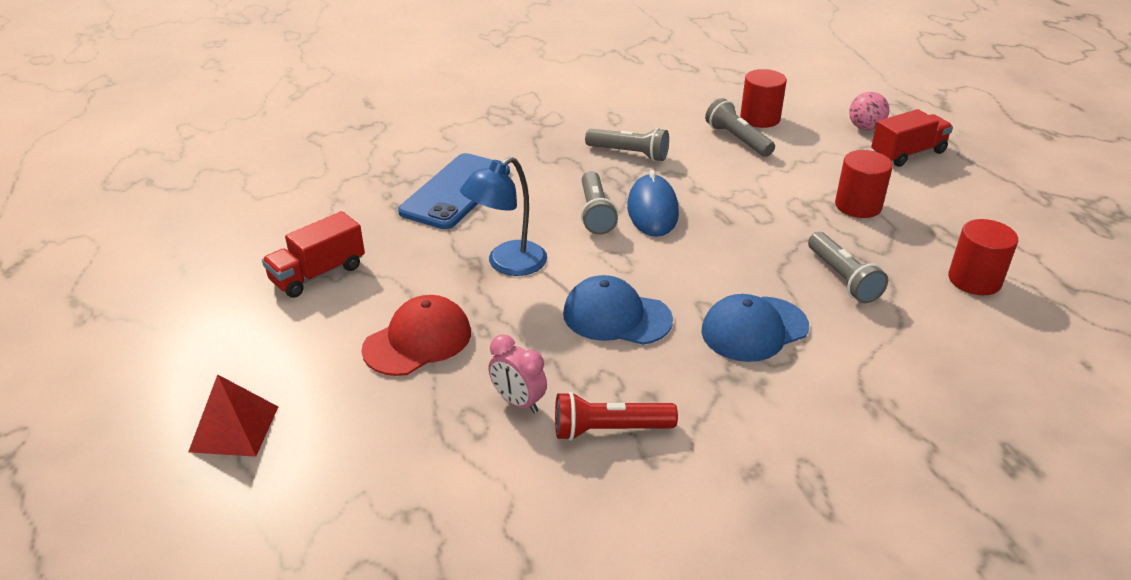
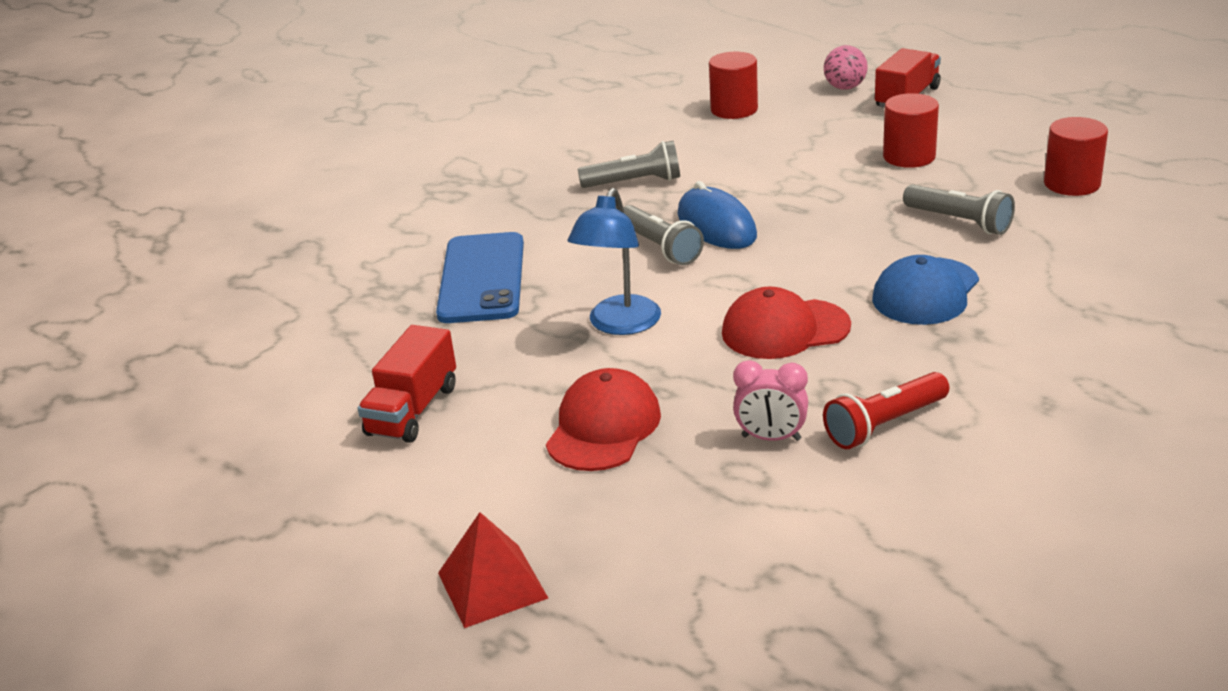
camera: 25 degrees left, 5 degrees down
blue cap [563,275,673,345] -> red cap [722,287,851,359]
grey flashlight [705,98,775,157] -> none

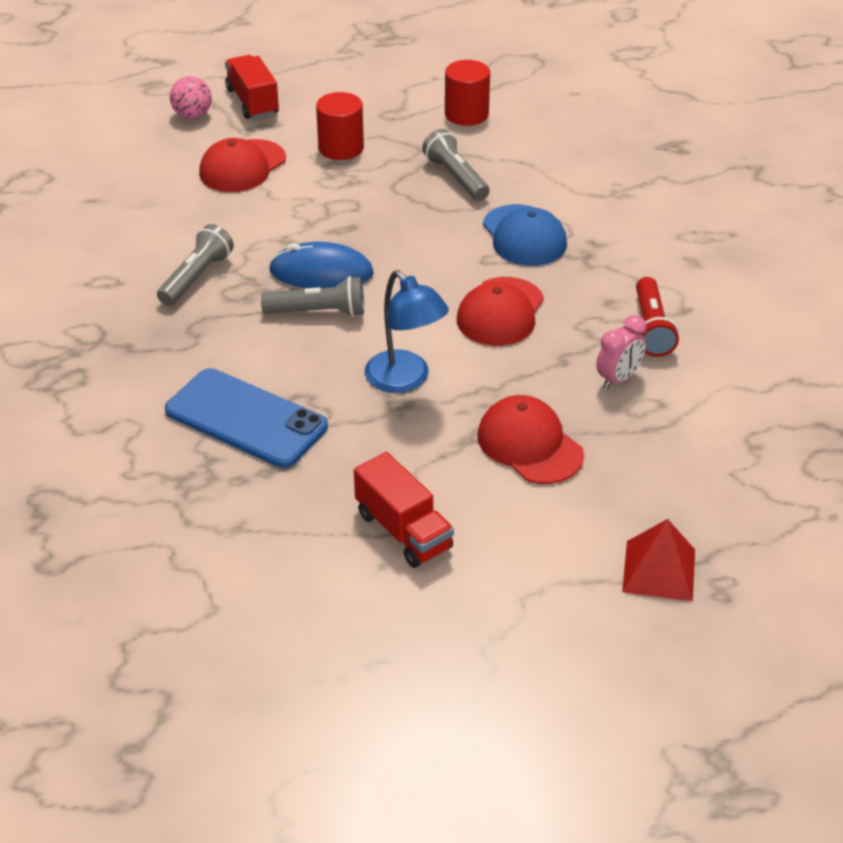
camera: 60 degrees left, 10 degrees up
red cylinder [709,52,758,119] -> none
grey flashlight [903,185,1015,235] -> grey flashlight turned 105 degrees counterclockwise [422,129,490,201]
none -> red cap [199,138,286,192]

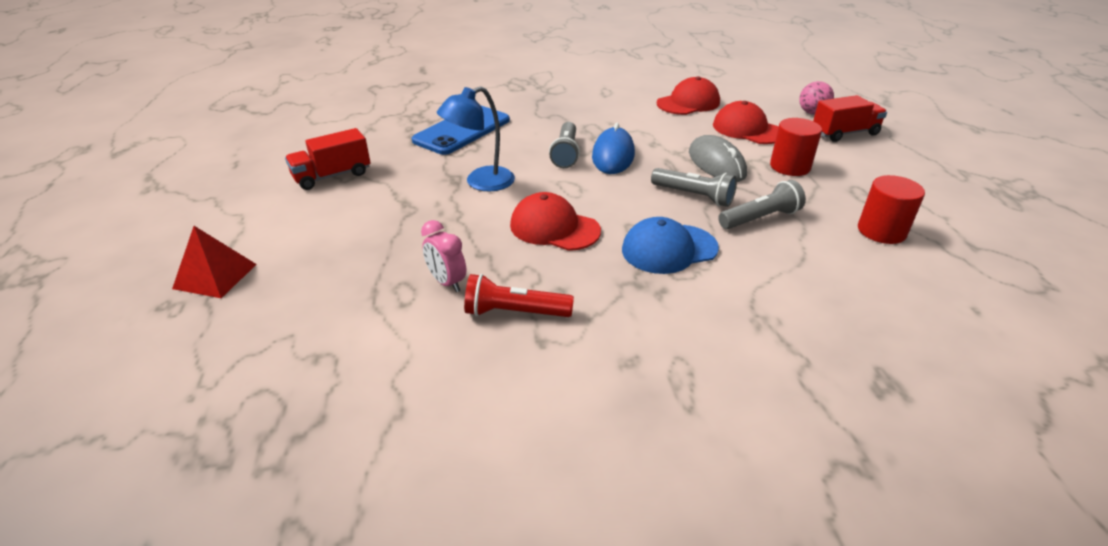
camera: 95 degrees right, 5 degrees down
grey flashlight [157,224,234,306] -> grey flashlight moved to [651,168,737,207]
red cap [477,395,584,484] -> red cap moved to [657,77,720,115]
none -> grey mouse [689,135,747,182]

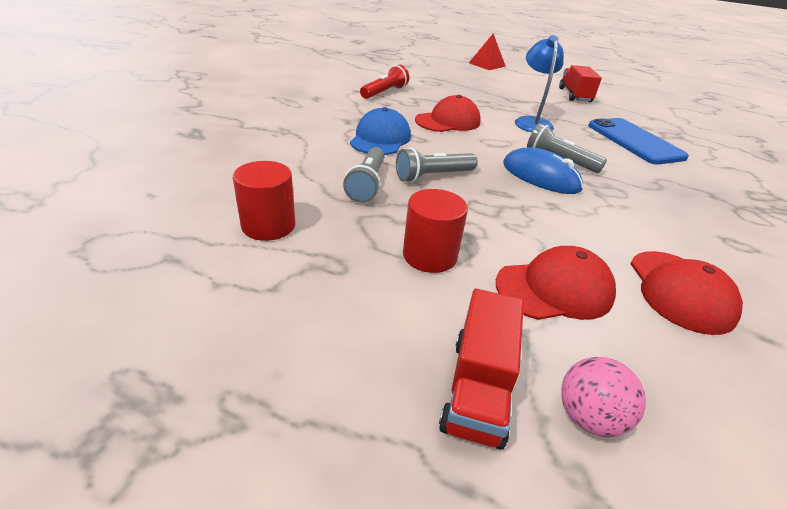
camera: 120 degrees right, 0 degrees up
pink clock [421,220,466,292] -> none
grey mouse [689,135,747,182] -> none

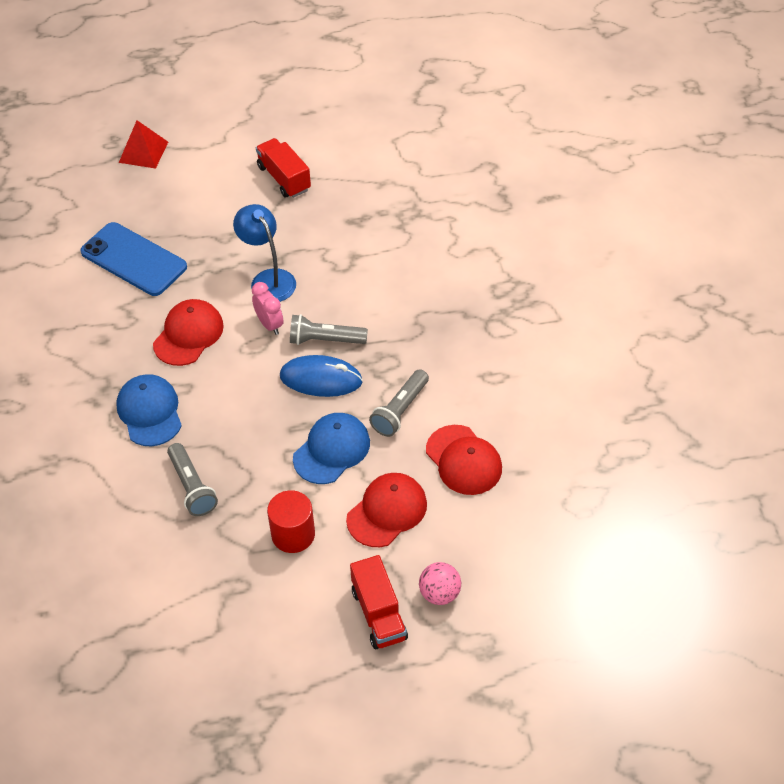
camera: 30 degrees left, 15 degrees up
red cylinder [233,161,295,241] -> none
red flashlight [360,64,409,99] -> none
grey flashlight [396,147,478,182] -> grey flashlight moved to [369,369,429,437]
blue phone [588,118,689,164] -> blue phone moved to [80,222,187,296]
none -> pink clock [252,282,284,335]
none -> blue cap [293,413,370,484]

